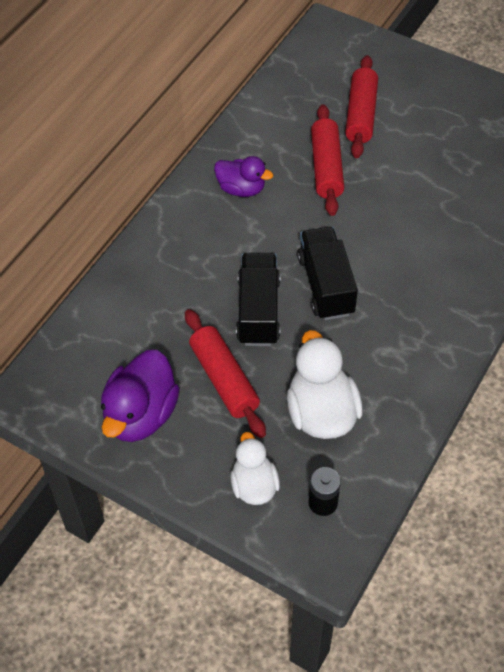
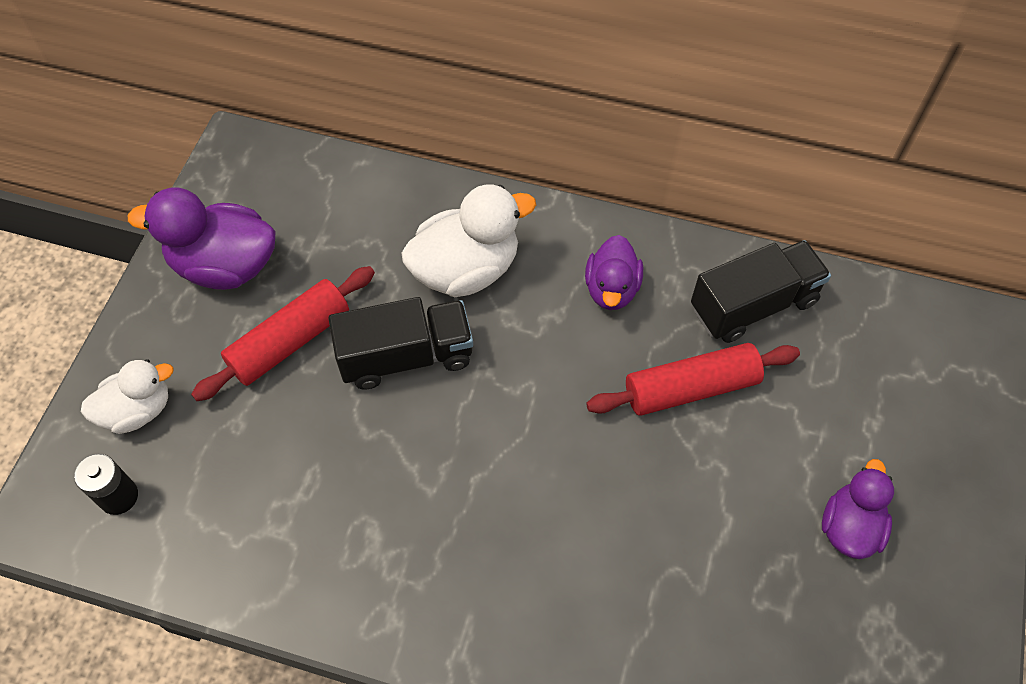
camera: 75 degrees right, 5 degrees up
white duck [287,330,362,439] -> white duck moved to [401,185,536,297]
black truck [297,227,358,320] -> black truck moved to [691,240,831,343]
red rolling pin [345,55,378,158] -> none
none -> purple duck [822,459,894,559]

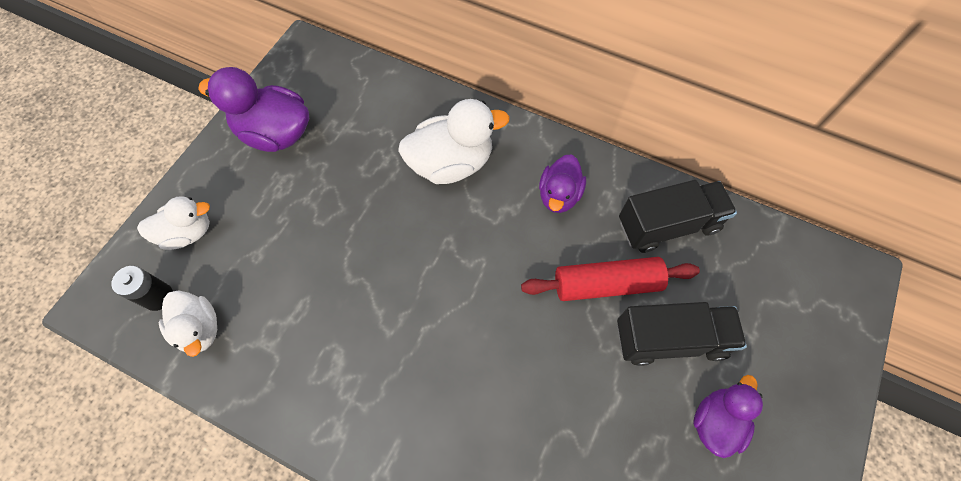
camera: 10 degrees right, 5 degrees up
red rolling pin [191,266,375,401] -> none
black truck [328,297,473,390] -> black truck moved to [617,302,747,366]
none -> white duck [159,290,217,357]

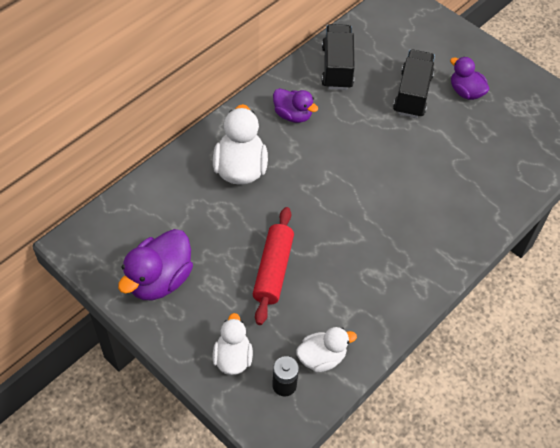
camera: 75 degrees left, 10 degrees down
red rolling pin [521,257,700,301] -> red rolling pin moved to [253,207,294,325]

